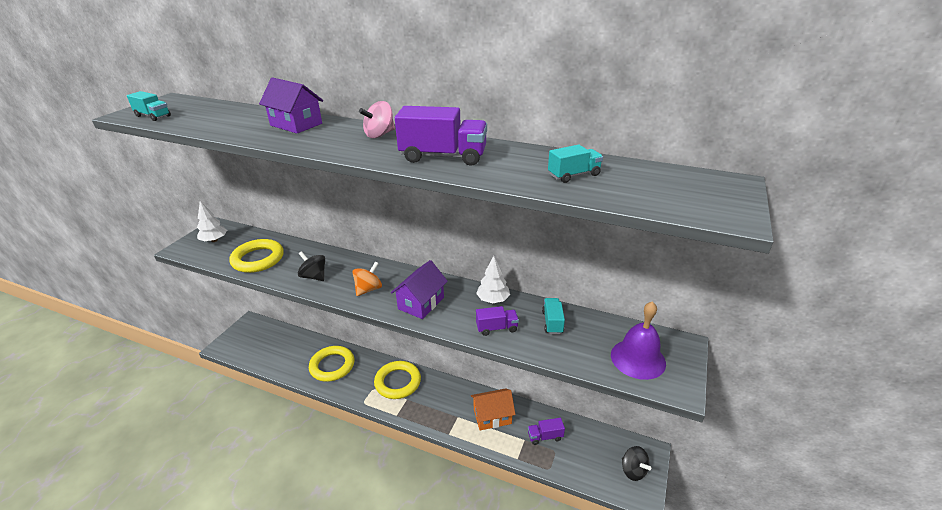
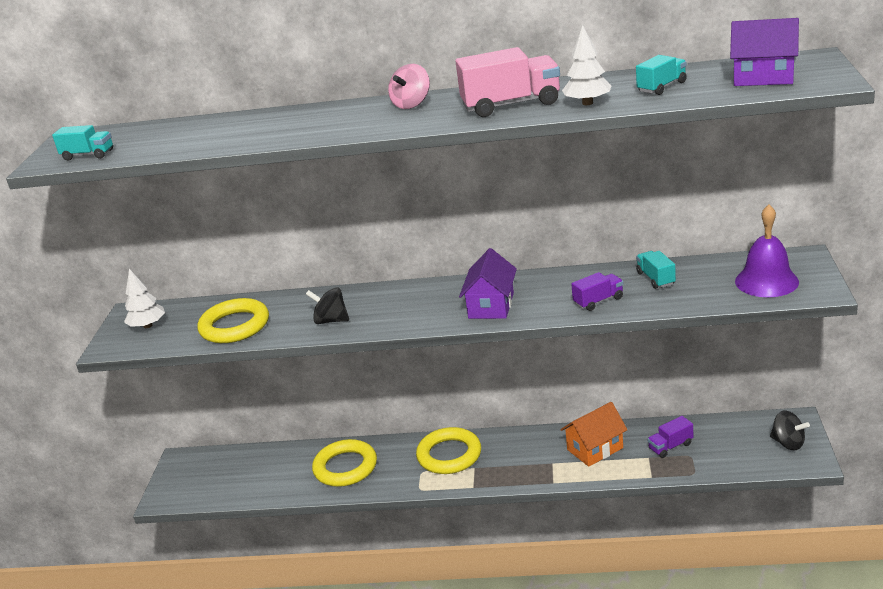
camera: 15 degrees left, 5 degrees down
purple house [259,77,323,133] -> purple house moved to [730,18,799,86]
orange spinning top [352,262,382,296] -> none
purple truck [395,106,487,166] -> pink truck [455,47,560,117]
white tree [476,256,510,303] -> white tree moved to [562,25,612,105]

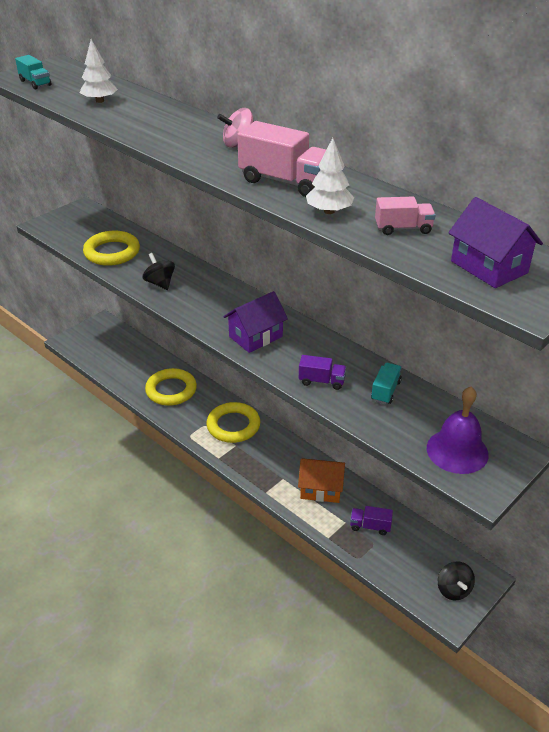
camera: 35 degrees right, 10 degrees up
white tree [124,269,165,328] -> white tree moved to [80,39,118,103]
turquoise truck [636,55,687,95] -> pink truck [375,197,436,235]

